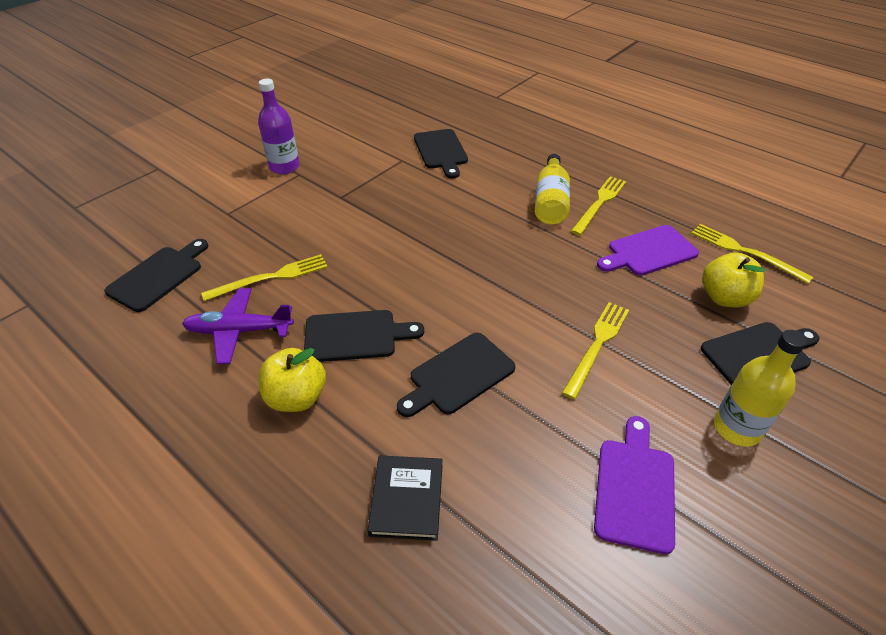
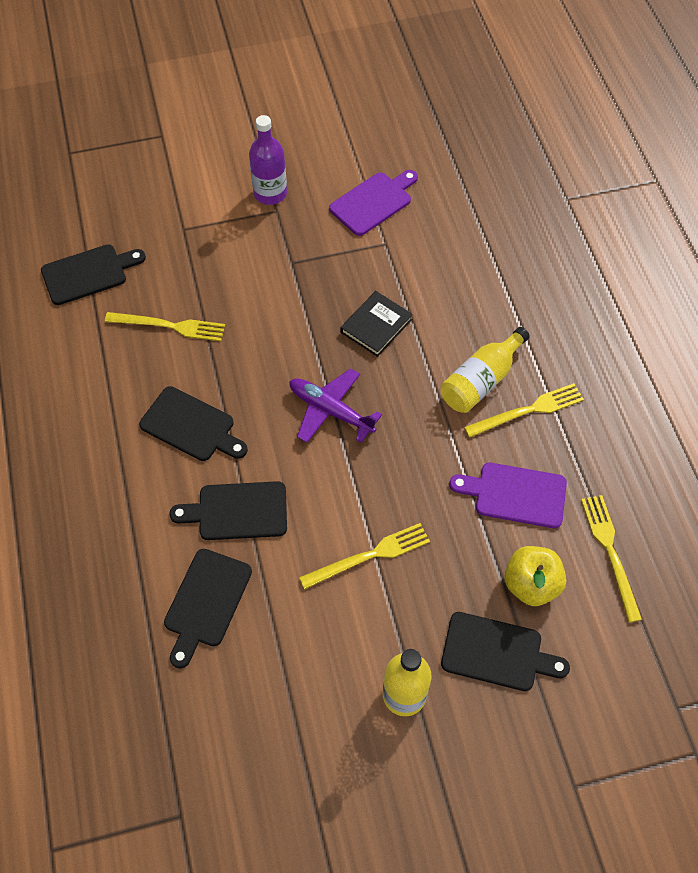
camera: 35 degrees right, 15 degrees up
purple plane [182,288,294,364] -> purple plane moved to [289,368,382,443]
yellow apple [258,348,326,412] -> none
black book [368,455,443,540] -> black book moved to [341,291,413,357]
black cutting board [414,129,468,179] -> black cutting board moved to [164,549,252,669]
purple cutting board [594,416,675,555] -> purple cutting board moved to [329,170,418,236]

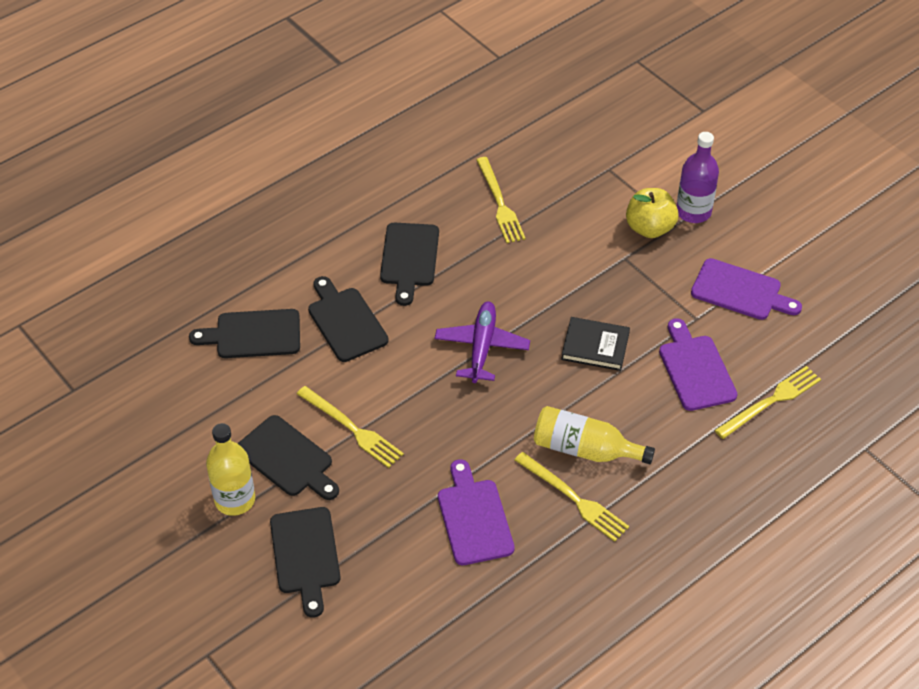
camera: 65 degrees right, 10 degrees down
black cutting board [41,245,146,305] -> black cutting board moved to [238,415,339,500]
yellow apple [504,546,566,606] -> yellow apple moved to [626,188,678,238]
yellow fork [581,495,642,623] -> yellow fork moved to [715,366,821,439]
none -> purple cutting board [659,318,738,411]

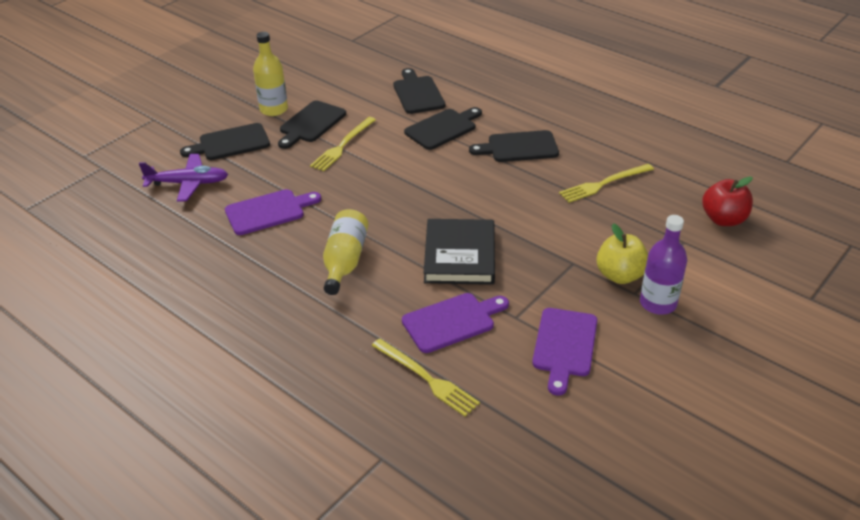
camera: 80 degrees right, 10 degrees down
purple plane [435,301,530,383] -> purple plane moved to [139,154,228,202]
yellow fork [515,452,629,542] -> none
black book [561,317,630,371] -> black book [424,219,495,285], size x1.52
none -> red apple [702,176,753,226]

